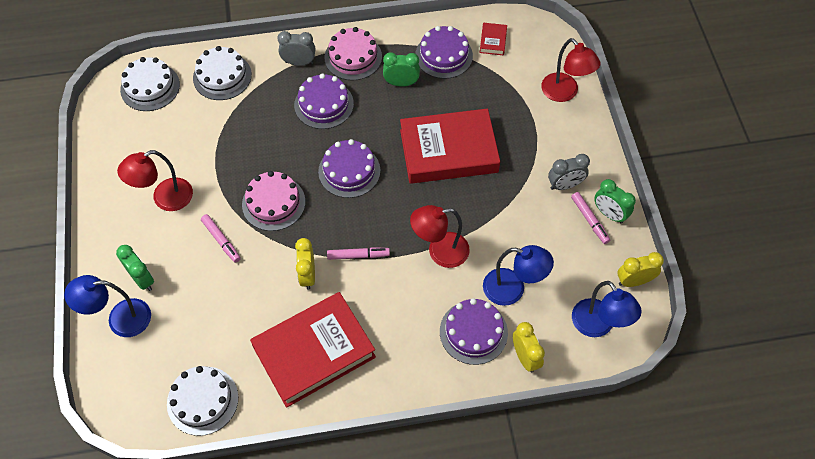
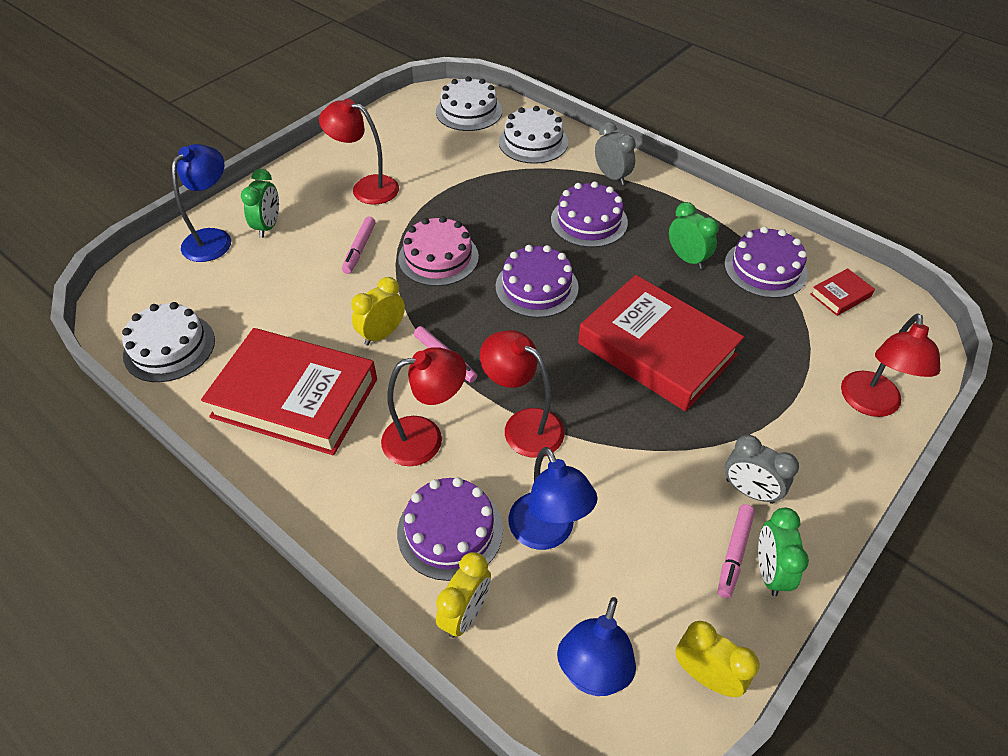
camera: 50 degrees right, 10 degrees down
blue lamp [64,275,151,337] -> blue lamp turned 75 degrees clockwise [172,144,231,262]
pink cake [324,27,382,80] -> none
none -> red lamp [381,347,466,466]

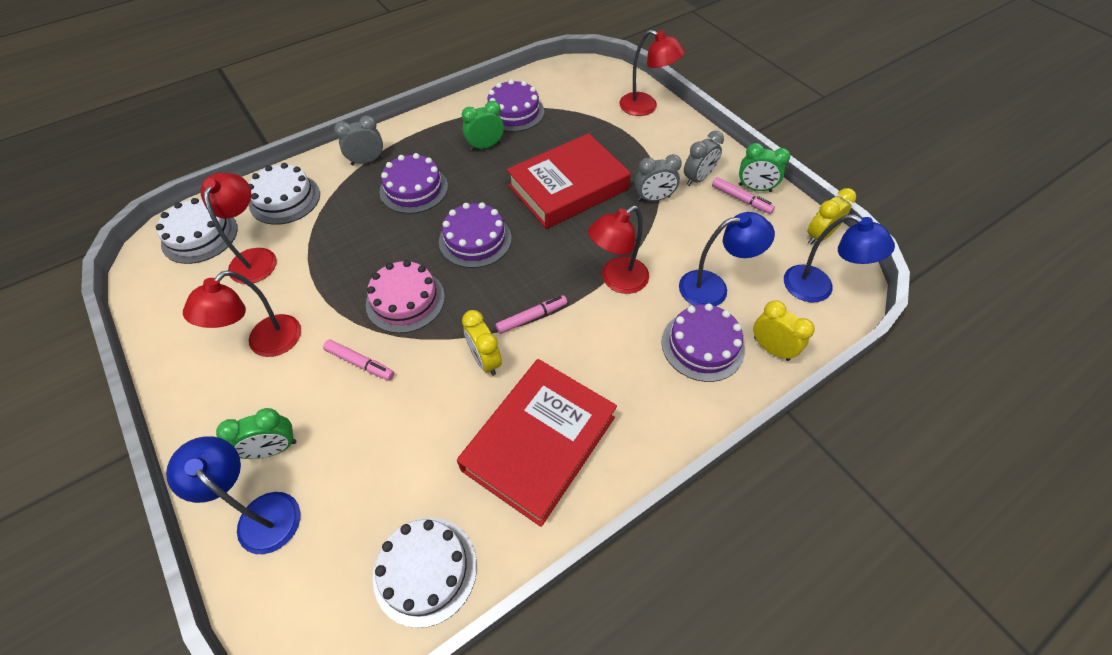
camera: 75 degrees left, 5 degrees up
green clock [241,169,279,238] -> green clock turned 135 degrees clockwise [216,408,296,459]
red lamp [381,347,466,466] -> red lamp moved to [201,173,277,284]
red book [810,268,875,316] -> none
none -> grey clock [635,154,682,201]

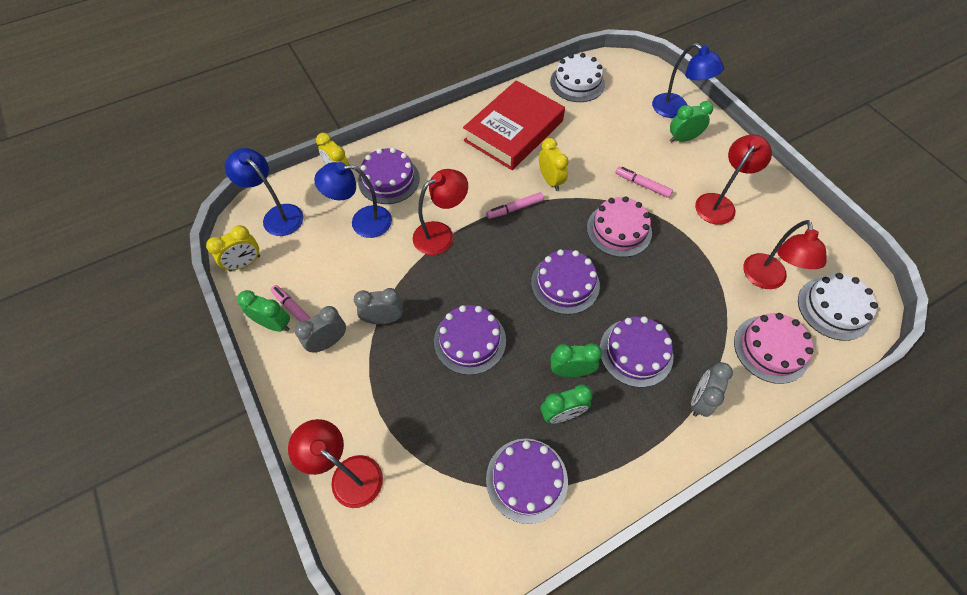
camera: 175 degrees left, 5 degrees up
white cake [249,163,320,225] -> pink cake [734,313,813,384]
grey clock [334,116,383,165] -> grey clock turned 135 degrees clockwise [691,362,733,417]
red book [507,133,631,229] -> purple cake [434,305,506,375]
none -> green clock [550,343,602,377]

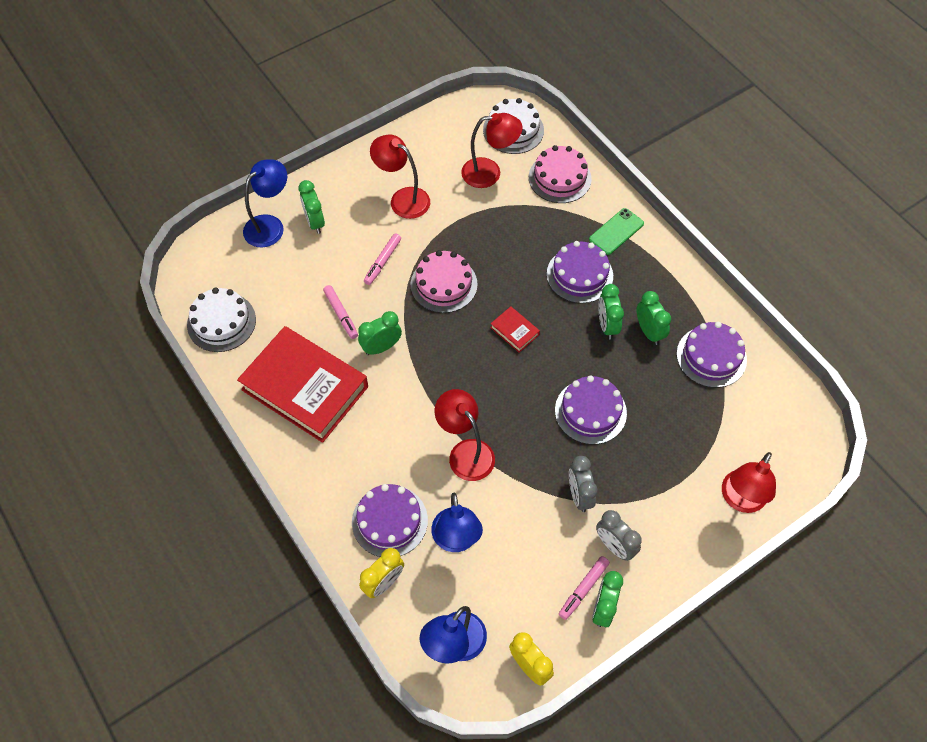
camera: 95 degrees left, 0 degrees up
pink marker [486,192,544,219] -> pink marker moved to [323,285,358,339]
purple cake [531,249,600,315] -> red book [490,306,540,353]
yellow clock [539,138,569,191] -> green clock [358,311,402,355]
grey clock [691,362,733,417] -> green phone [589,208,644,255]

